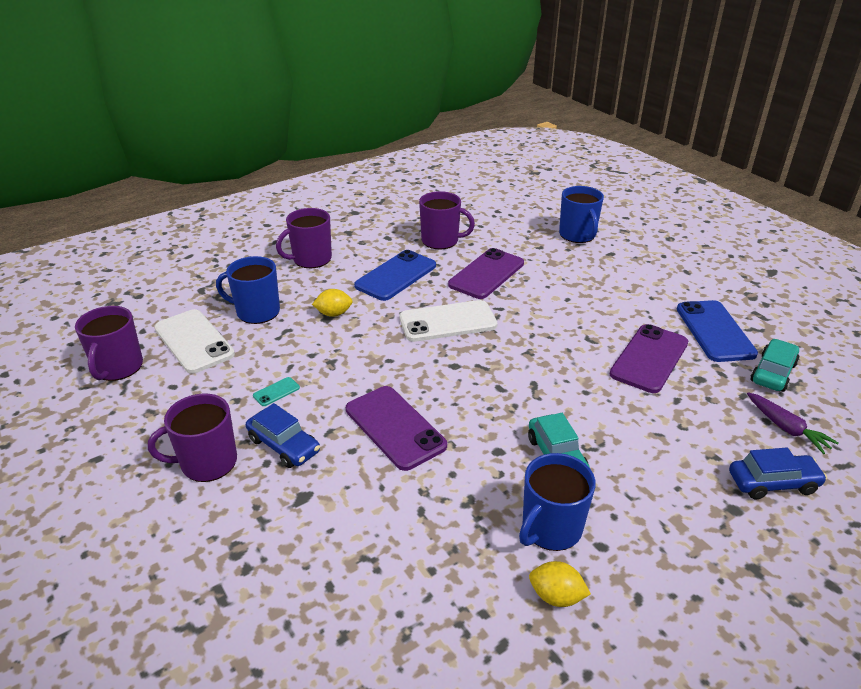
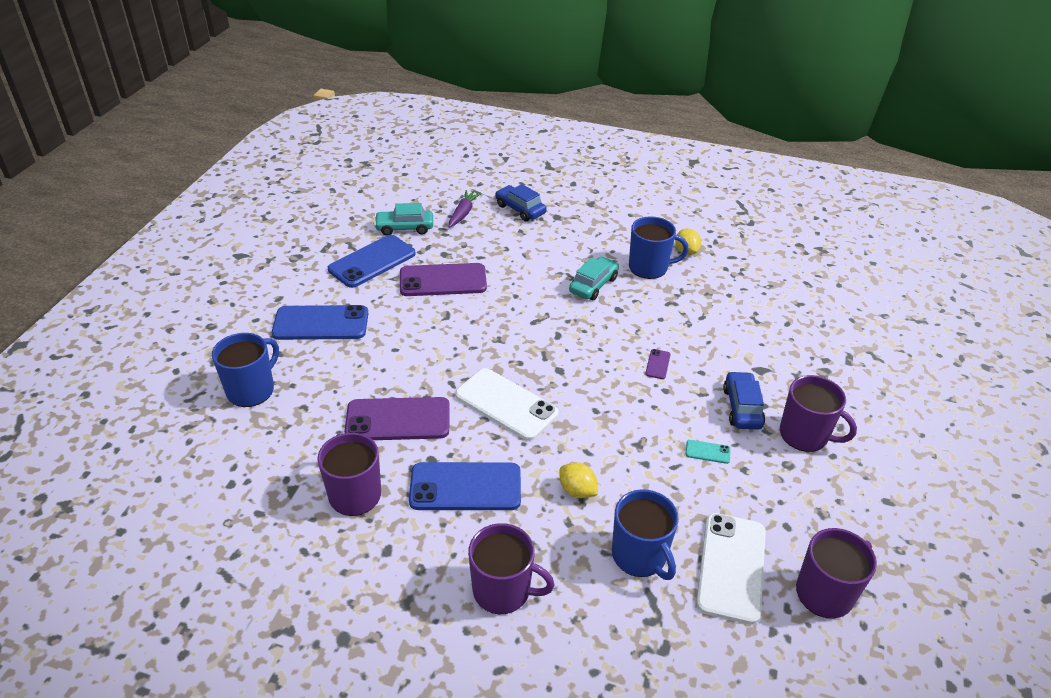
camera: 130 degrees left, 5 degrees up
purple phone [346,386,447,471] -> purple phone [645,349,671,379], size x0.42
none -> blue phone [272,305,369,340]

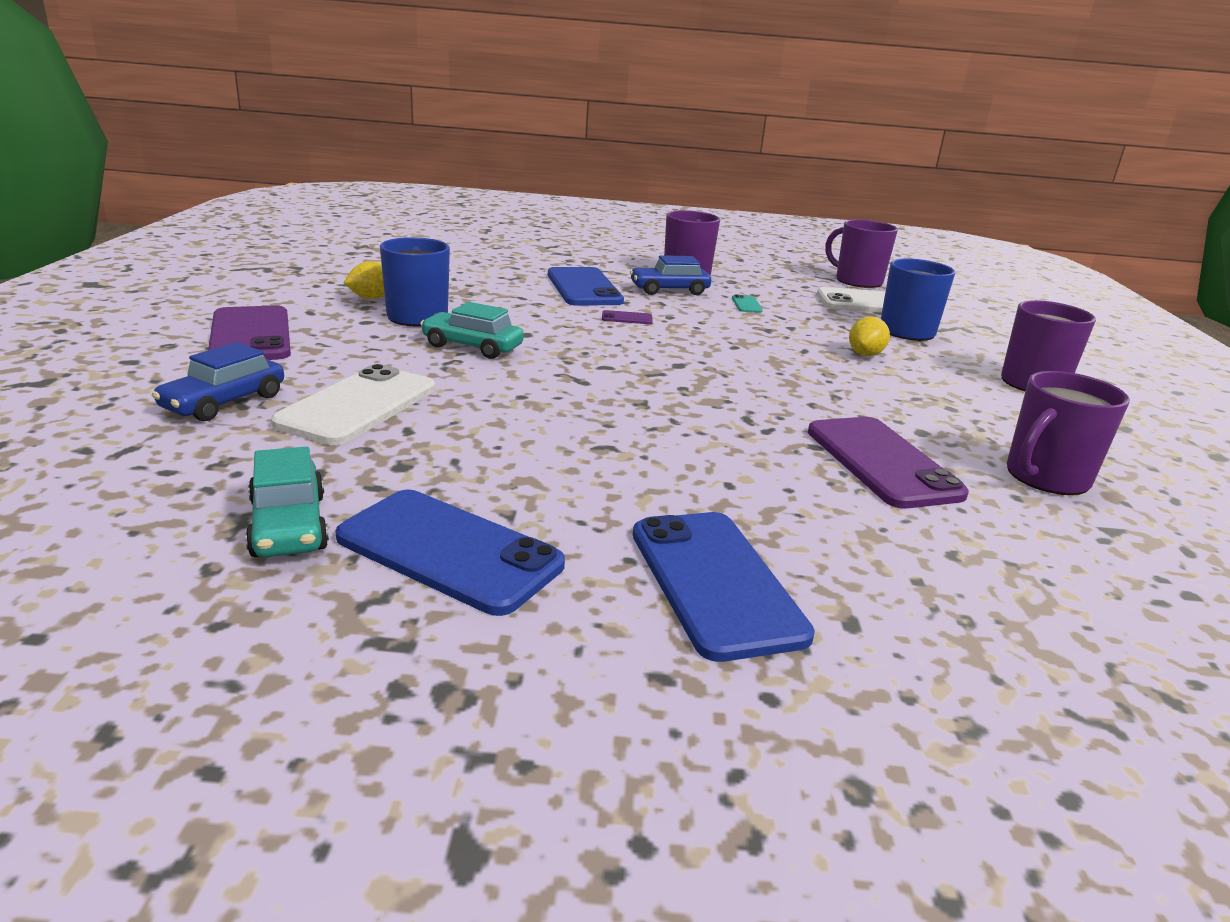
camera: 105 degrees left, 15 degrees down
blue mug [212,333,279,407] -> none
purple phone [400,263,487,296] -> purple phone moved to [208,305,291,360]
blue phone [409,462,521,510] -> blue phone moved to [548,267,624,306]
purple carrot [449,190,482,228] -> none
white phone [455,368,559,441] -> white phone moved to [271,364,435,445]

